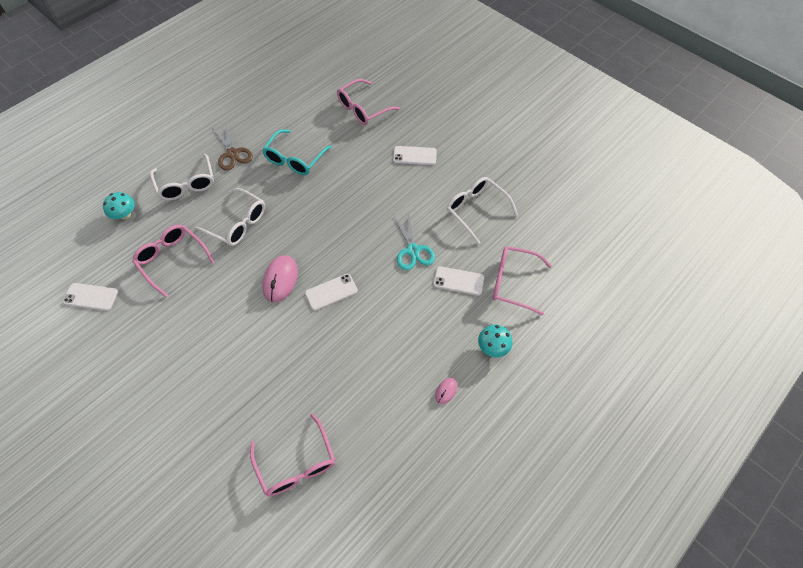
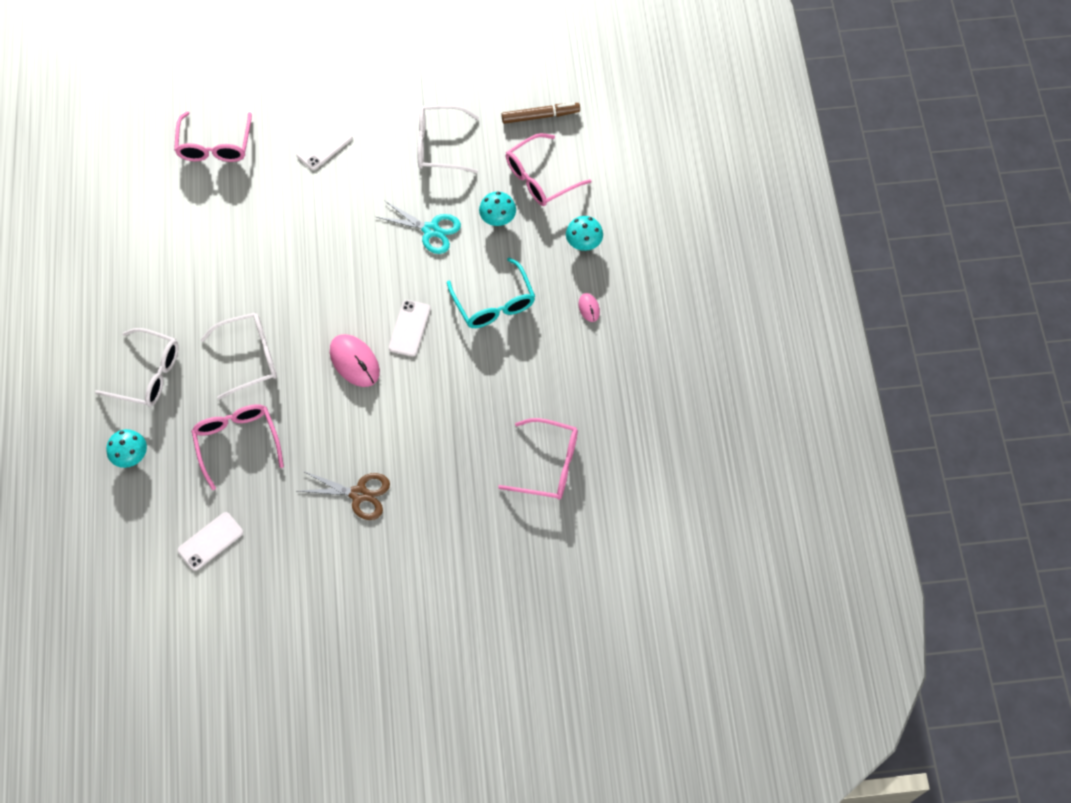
camera: 50 degrees left, 5 degrees up
pink glasses [132,225,215,298] -> pink glasses turned 75 degrees clockwise [191,404,284,490]
brown scissors [212,122,253,170] -> brown scissors moved to [298,471,390,520]
turquoise glasses [262,130,332,175] -> turquoise glasses moved to [447,257,535,328]
white phone [433,266,484,296] -> turquoise mushroom [479,192,516,226]
none -> brown marker [501,102,580,124]

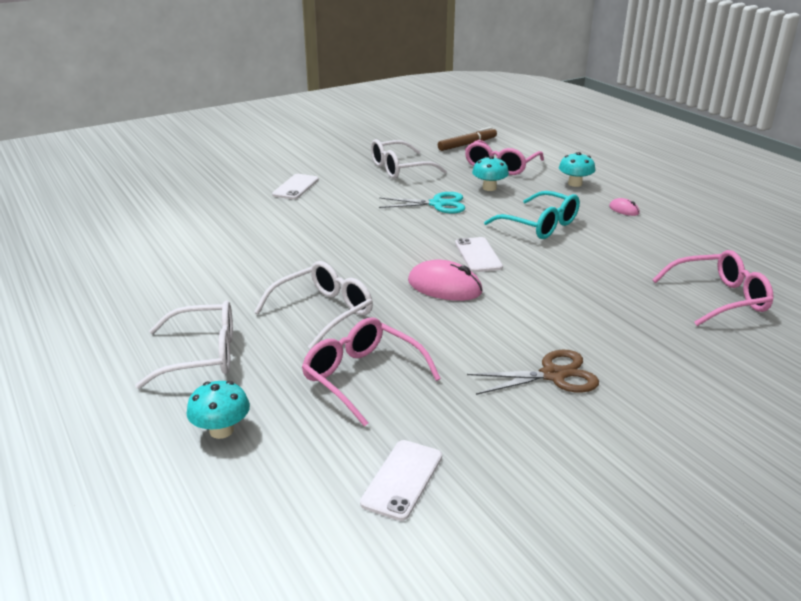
camera: 25 degrees left, 35 degrees down
pink glasses [174,111,252,162] -> none

